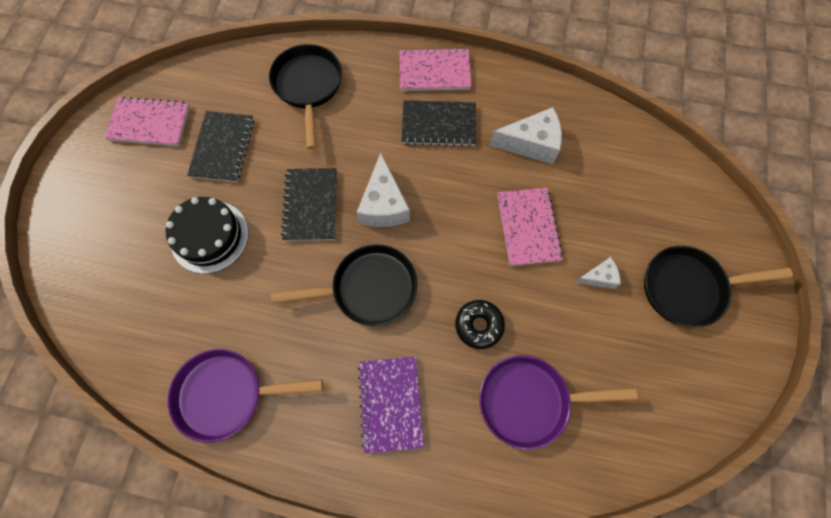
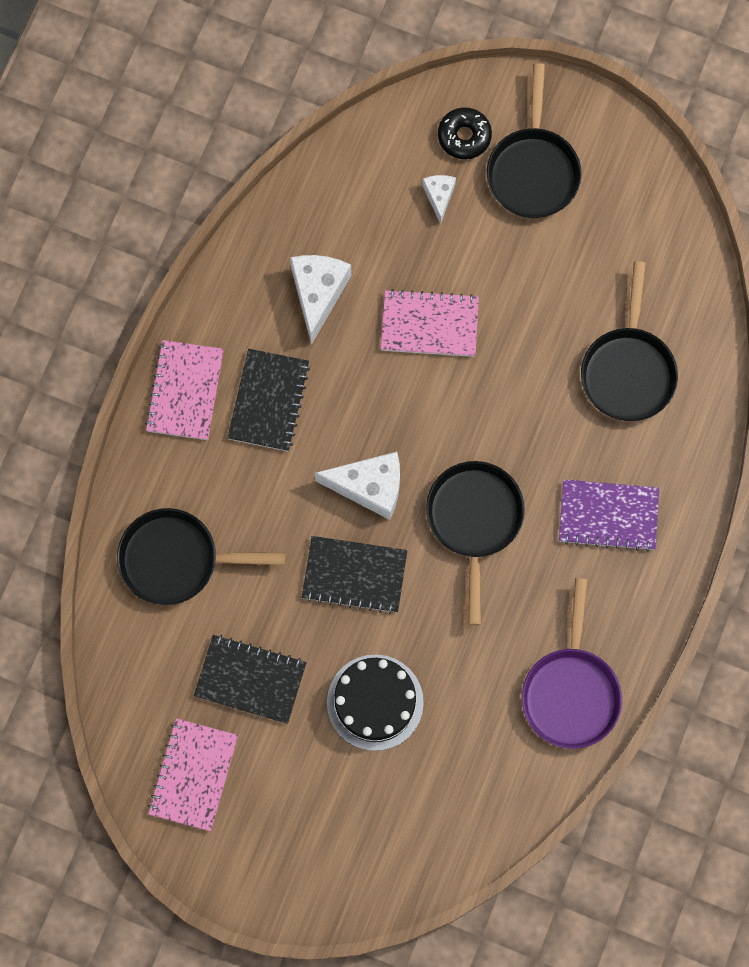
camera: 80 degrees left, 5 degrees up
black donut [455,300,505,349] -> black donut moved to [438,107,492,159]
purple pan [479,355,637,450] -> black pan [581,261,678,421]
white cheese [575,257,621,289] -> white cheese moved to [422,175,456,224]

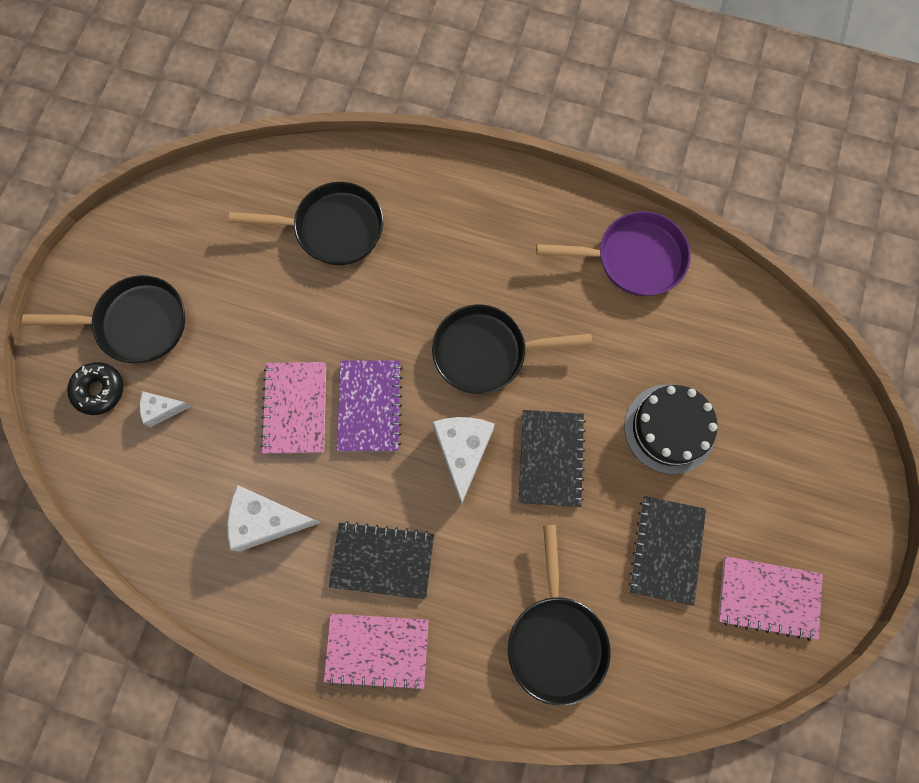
camera: 95 degrees left, 0 degrees up
purple notebook [559,479,659,552] -> purple notebook moved to [337,361,403,451]

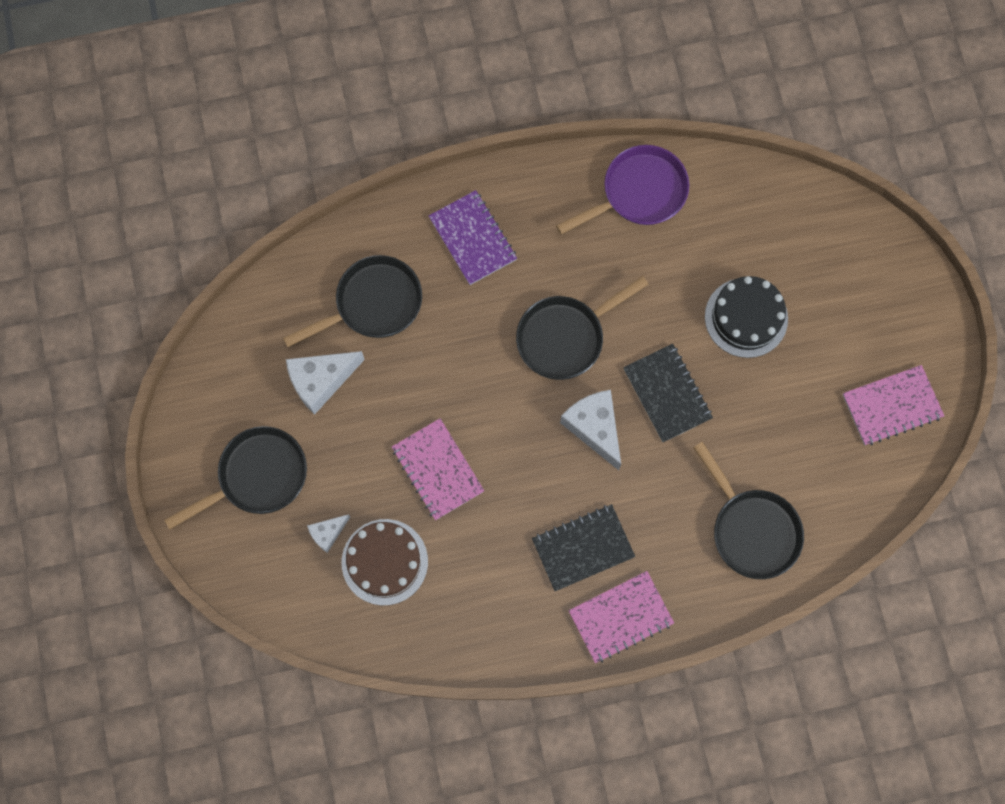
camera: 30 degrees left, 0 degrees up
black donut [67,362,123,415] -> none
white cheese [227,485,320,551] -> white cheese moved to [286,351,365,415]
purple notebook [337,361,403,451] -> purple notebook moved to [429,190,517,285]
black notebook [628,496,706,606] -> none
none -> brown cake [342,519,428,605]

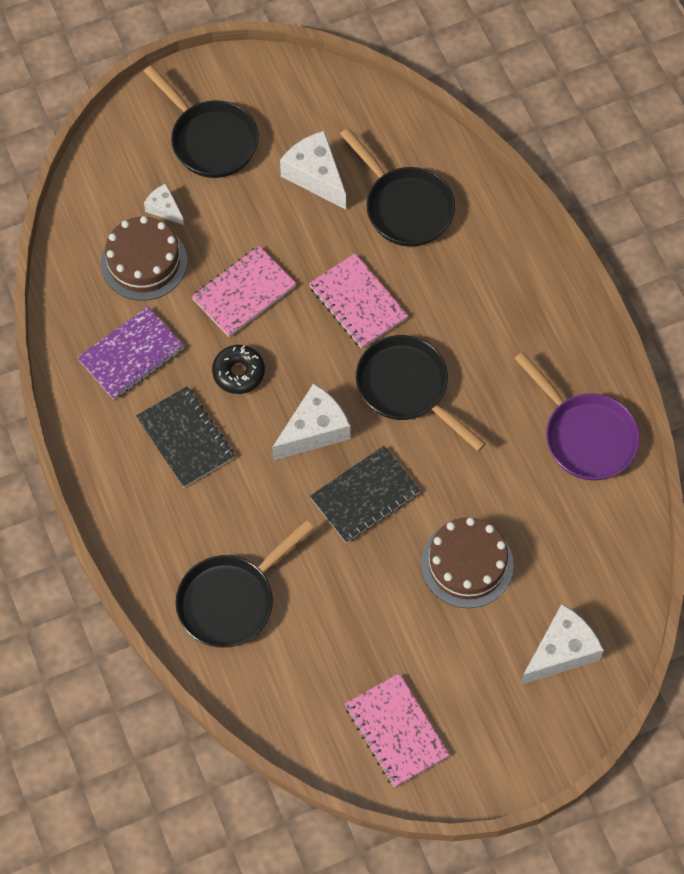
camera: 80 degrees right, 10 degrees down
purple notebook [429,190,517,285] -> purple notebook moved to [77,306,184,400]
pink notebook [568,571,674,663] -> pink notebook moved to [309,253,408,349]
black cake [705,276,788,358] -> brown cake [421,517,514,608]
none -> black donut [212,345,265,394]
none -> white cheese [520,604,604,685]

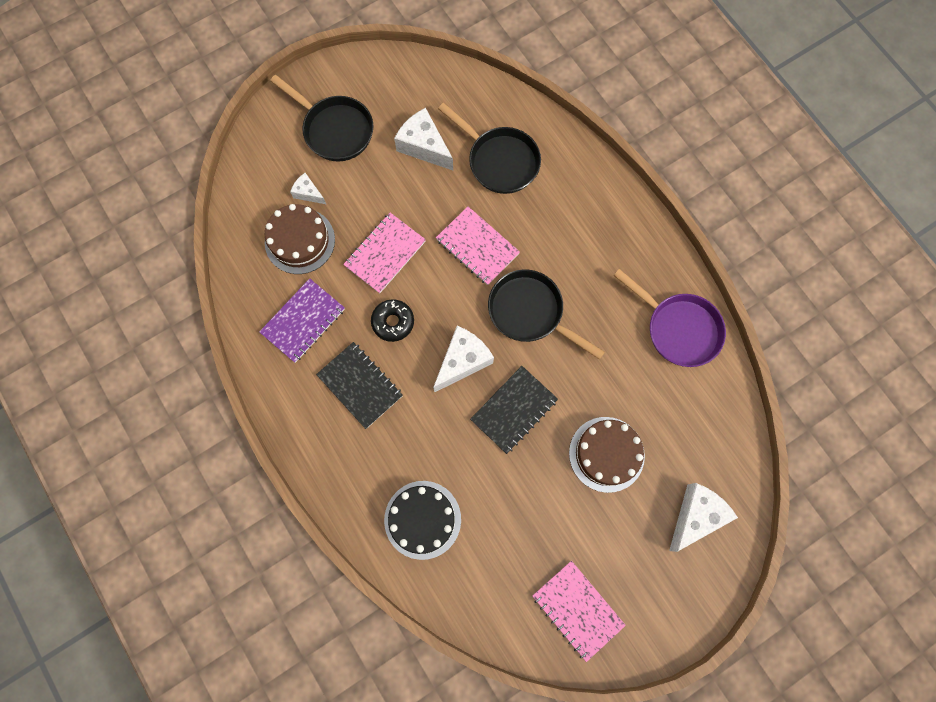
camera: 10 degrees left, 10 degrees up
black pan [175,520,314,648] -> black cake [384,481,461,560]

